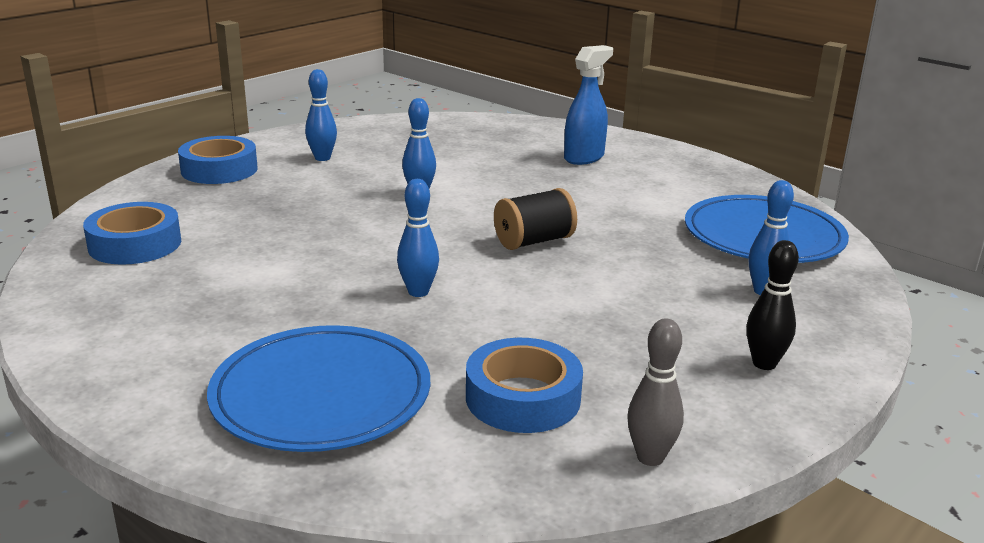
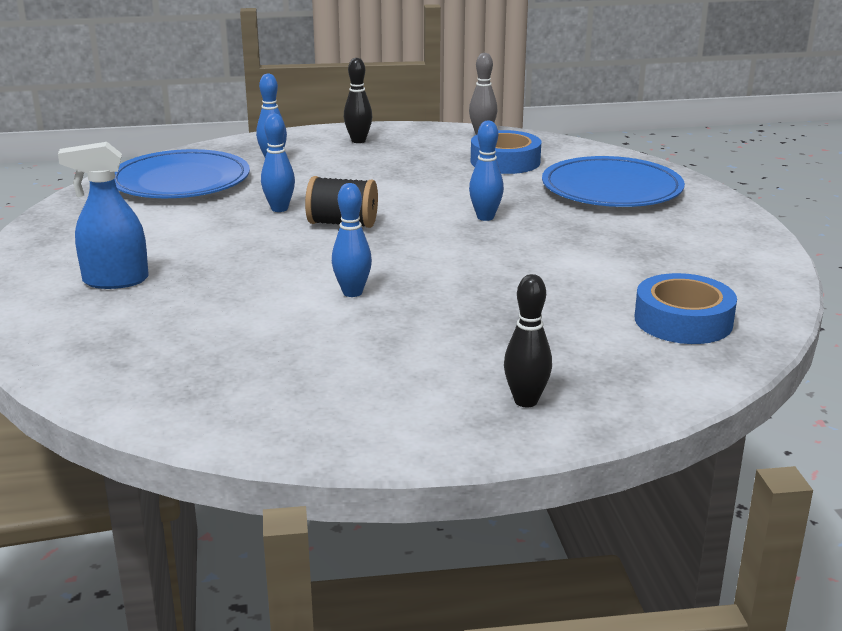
camera: 140 degrees left, 0 degrees up
blue tape [178,136,258,184] -> black bowling pin [504,274,552,407]
blue bowling pin [305,69,337,161] -> blue bowling pin moved to [261,114,295,212]

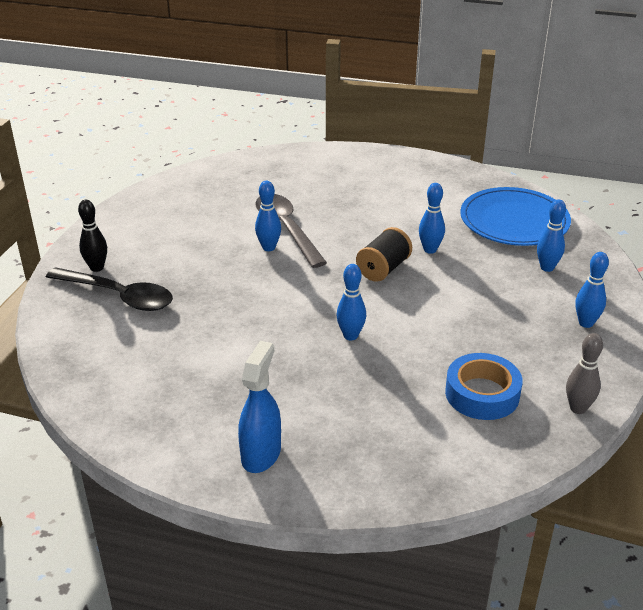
camera: 115 degrees right, 10 degrees up
blue spray bottle [58,142,149,289] -> blue spray bottle moved to [238,341,281,473]
black bowling pin [344,58,372,143] -> blue bowling pin [576,252,609,328]
blue plate [542,156,685,207] -> none
blue tape [635,273,737,344] -> none
none -> black spoon [46,267,173,311]
none -> grey spoon [255,194,327,268]

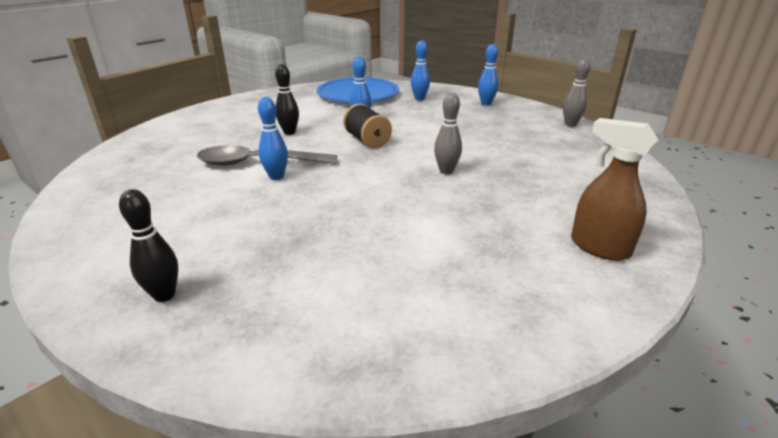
camera: 65 degrees left, 5 degrees down
black spoon [46,267,173,311] -> none
blue spray bottle [238,341,281,473] -> brown spray bottle [571,118,659,261]
blue bowling pin [337,264,366,341] -> grey bowling pin [434,93,462,174]
blue tape [445,353,523,420] -> none
none -> black bowling pin [275,64,299,135]

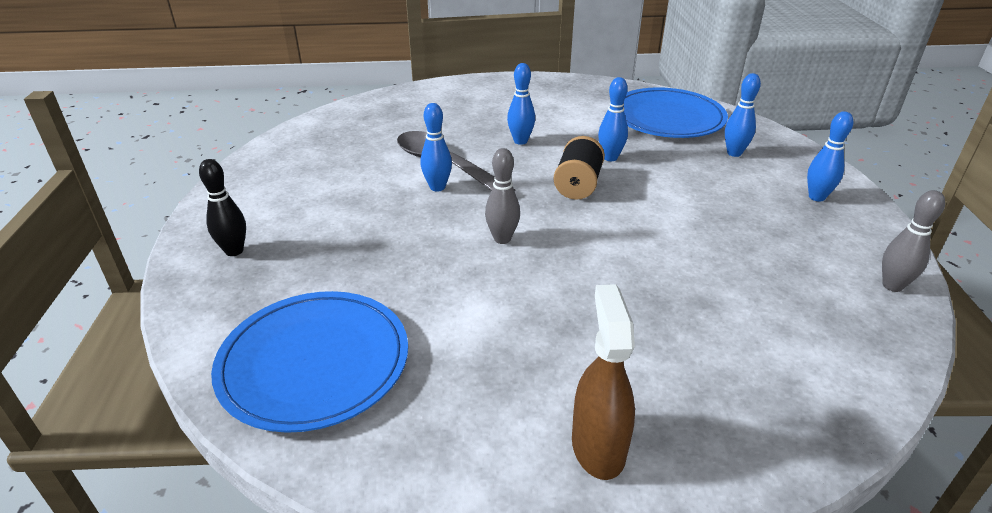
camera: 45 degrees right, 5 degrees up
black bowling pin [275,64,299,135] -> blue bowling pin [507,63,535,145]
grey bowling pin [434,93,462,174] -> grey bowling pin moved to [485,148,520,244]
none -> blue plate [211,291,408,433]

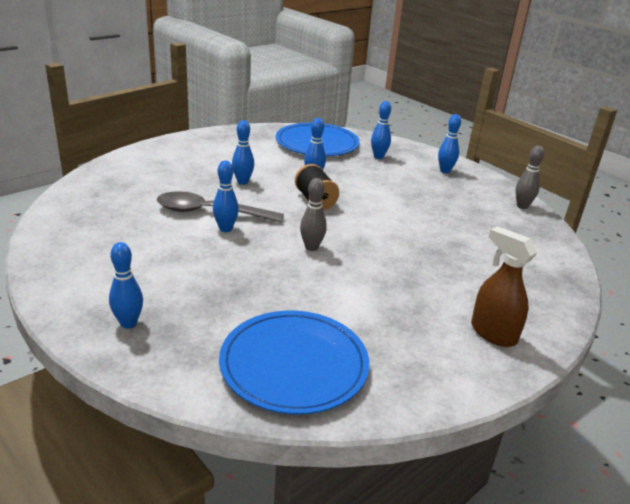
camera: 40 degrees left, 5 degrees down
black bowling pin [199,159,246,256] -> blue bowling pin [109,242,143,329]

